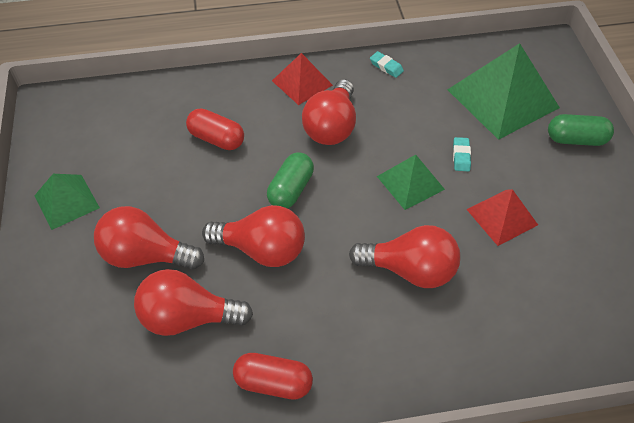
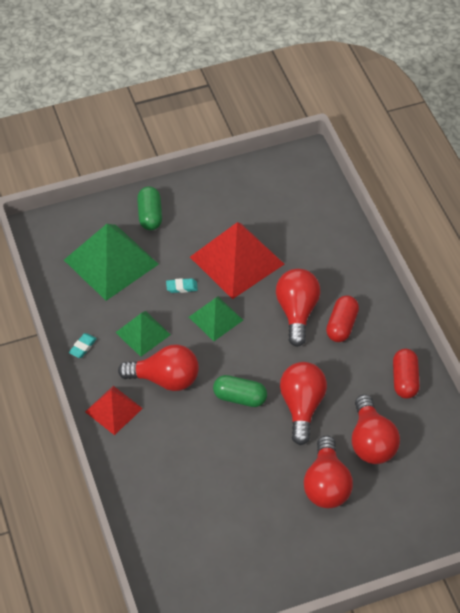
camera: 100 degrees left, 0 degrees up
green pyramid [34,174,100,230] -> green pyramid moved to [115,311,171,357]
red capsule [186,108,244,150] -> red capsule moved to [326,296,359,342]
red pyramid [466,189,538,246] -> red pyramid [190,222,285,299], size x1.78

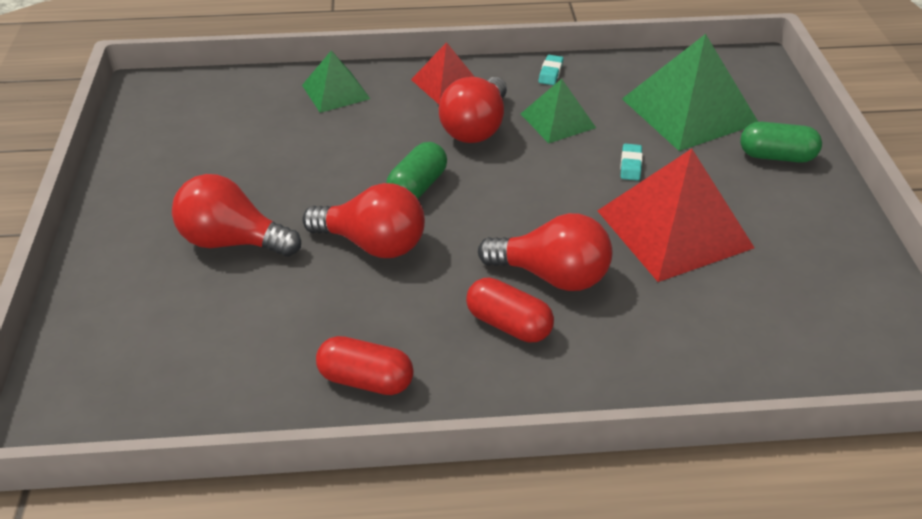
camera: 105 degrees right, 10 degrees down
turquoise eraser [69,333,97,358] -> turquoise eraser turned 60 degrees clockwise [539,55,563,85]
green pyramid [189,297,243,341] -> green pyramid moved to [302,51,370,113]
red light bulb [352,395,400,464] -> none

